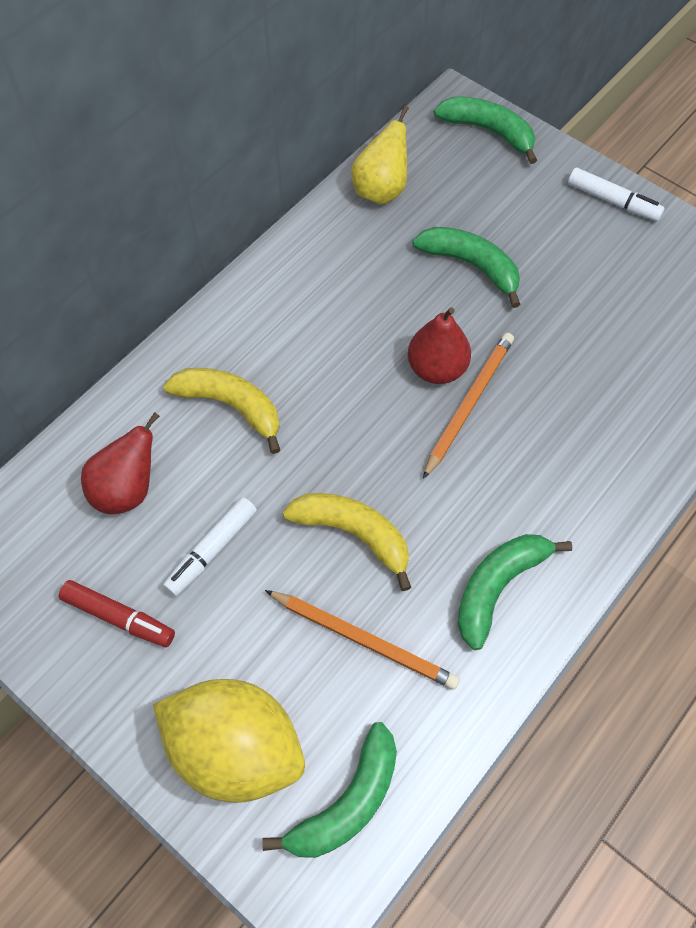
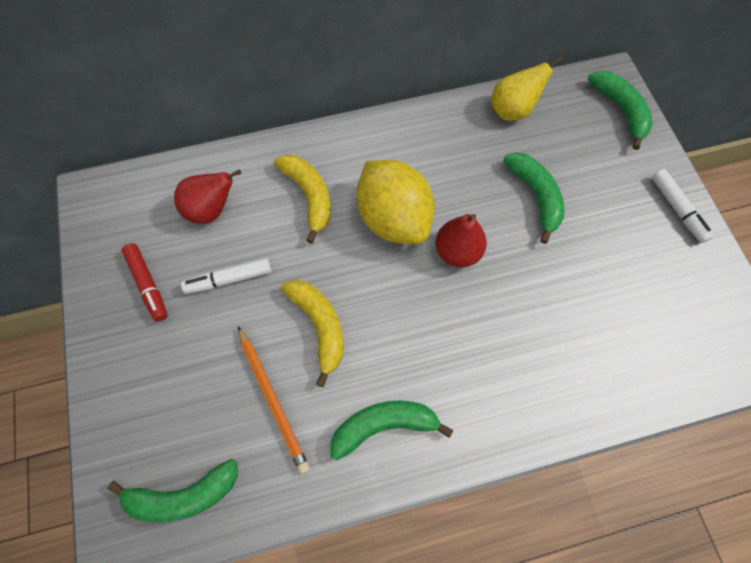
camera: 35 degrees right, 5 degrees up
yellow lemon [153,679,305,803] -> yellow lemon moved to [356,160,435,244]
orange pencil [423,333,514,479] -> none

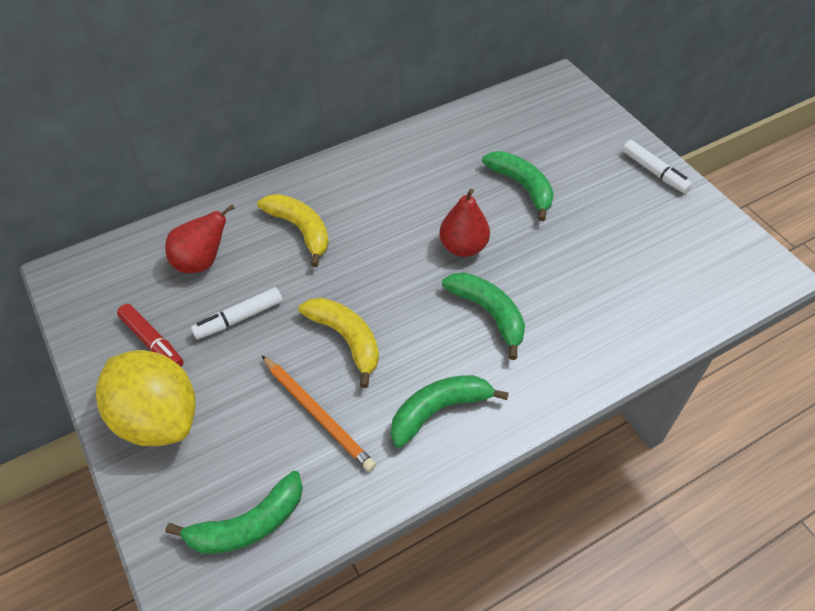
camera: 15 degrees left, 15 degrees down
yellow lemon [356,160,435,244] -> yellow lemon moved to [96,350,196,446]
yellow pear [491,56,563,121] -> none
green banana [588,71,653,150] -> green banana moved to [442,272,525,360]

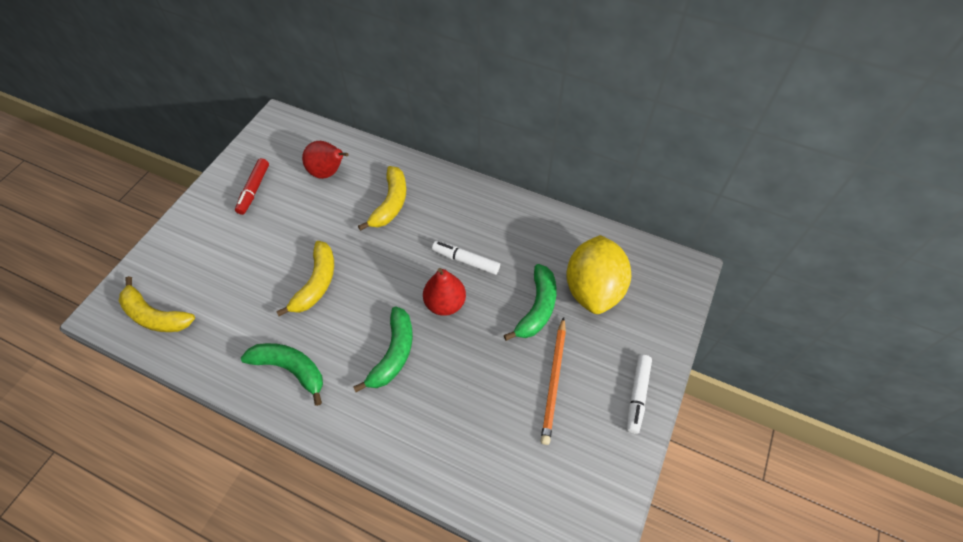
camera: 55 degrees right, 5 degrees up
yellow lemon [96,350,196,446] -> yellow lemon moved to [566,235,631,314]
green banana [165,471,303,554] -> yellow banana [119,276,195,332]
white marker [191,287,282,339] -> white marker moved to [432,241,500,275]
orange pencil [262,356,376,472] -> orange pencil moved to [541,317,566,445]

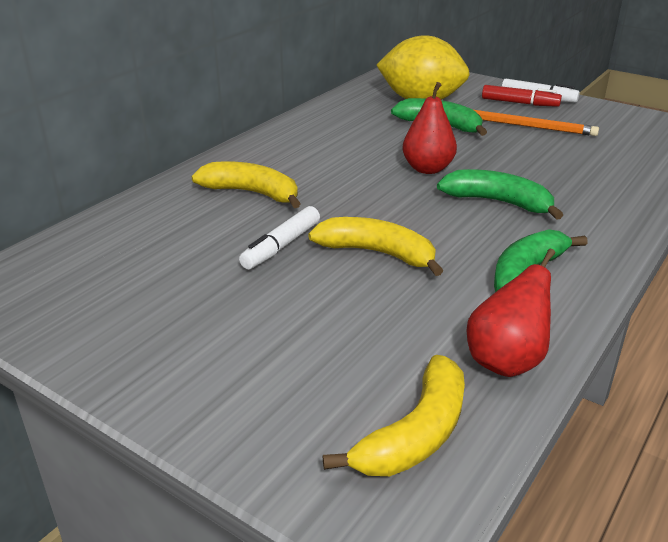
camera: 80 degrees left, 25 degrees down
red marker [235,158,269,215] -> red marker moved to [482,85,562,107]
red pear [302,141,348,179] -> red pear moved to [466,249,555,377]
white marker [432,241,500,275] -> white marker moved to [239,206,320,269]

